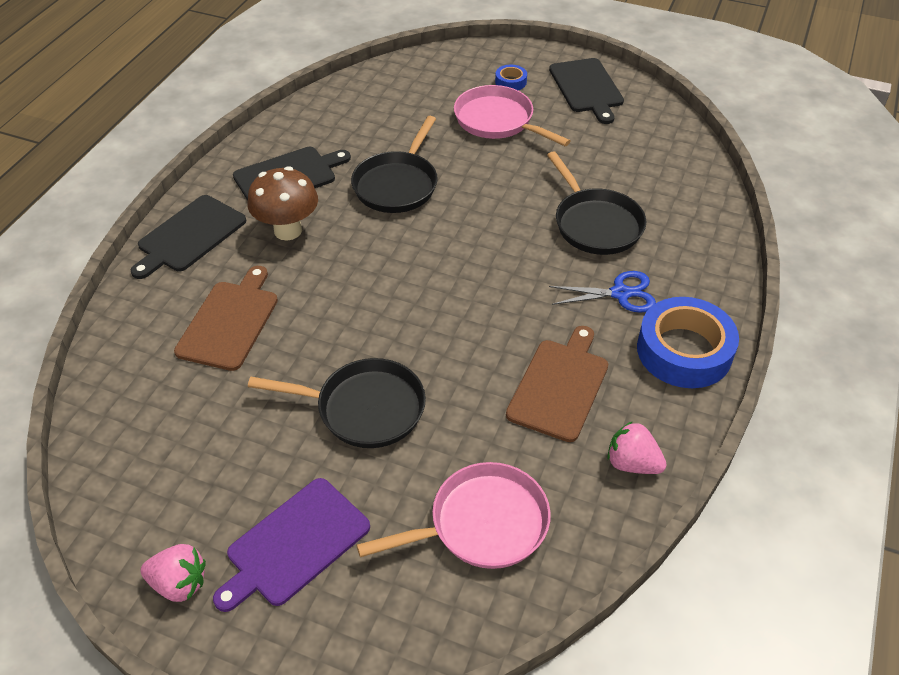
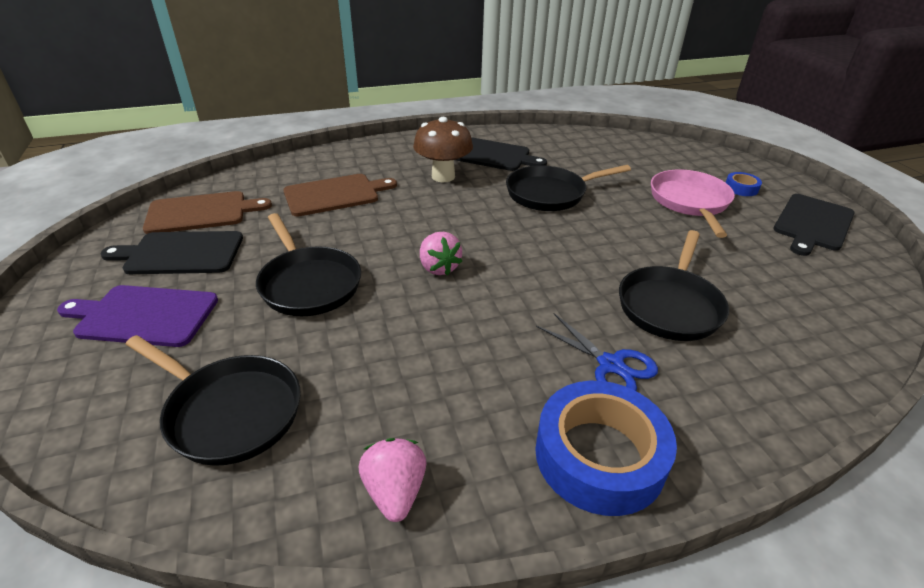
camera: 50 degrees right, 10 degrees down
black cutting board [131,195,246,279] -> black cutting board moved to [100,231,243,274]
pink strawberry [141,544,206,602] -> pink strawberry moved to [420,232,462,276]
pink pan [357,462,551,569] -> black pan [125,335,301,466]
brown cutting board [506,326,608,442] -> brown cutting board moved to [143,191,272,234]

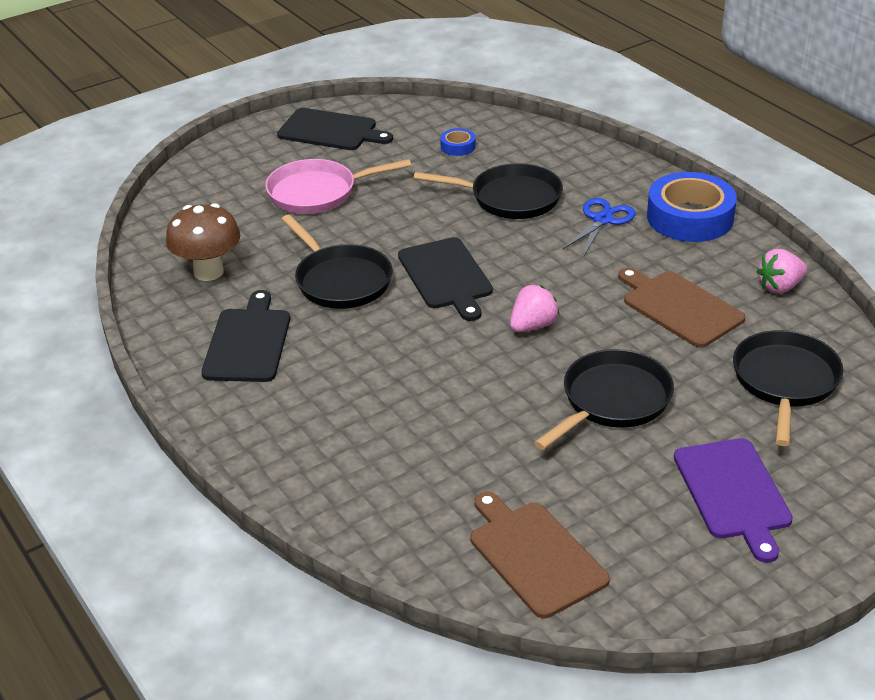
camera: 105 degrees left, 0 degrees up
black cutting board [100,231,243,274] -> black cutting board moved to [398,237,493,321]
brown cutting board [283,174,397,217] -> brown cutting board moved to [618,267,745,348]
brown mushroom [413,117,473,182] -> brown mushroom moved to [166,203,240,281]
blue tape [725,172,762,196] -> blue tape moved to [440,128,476,156]

